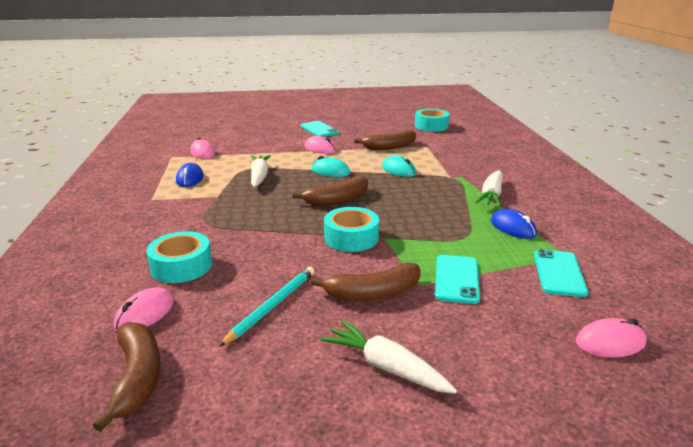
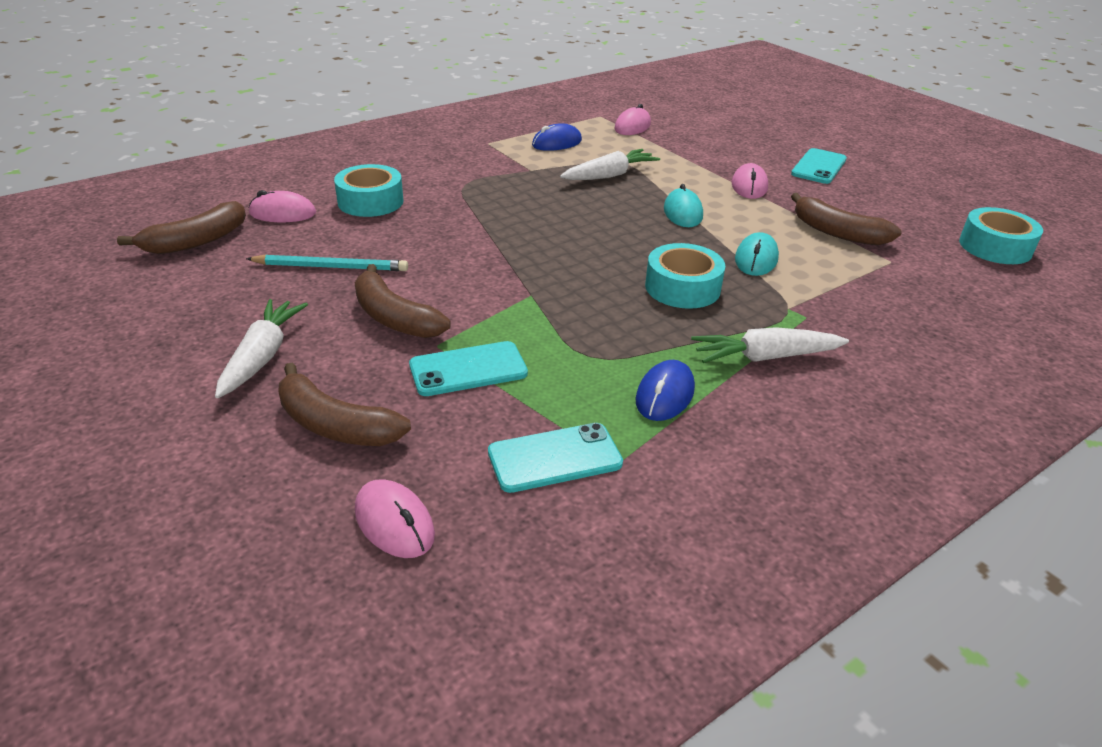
camera: 60 degrees right, 10 degrees up
brown banana [292,176,368,206] -> brown banana moved to [278,363,411,446]
turquoise tape [324,207,379,252] -> turquoise tape moved to [645,243,726,309]

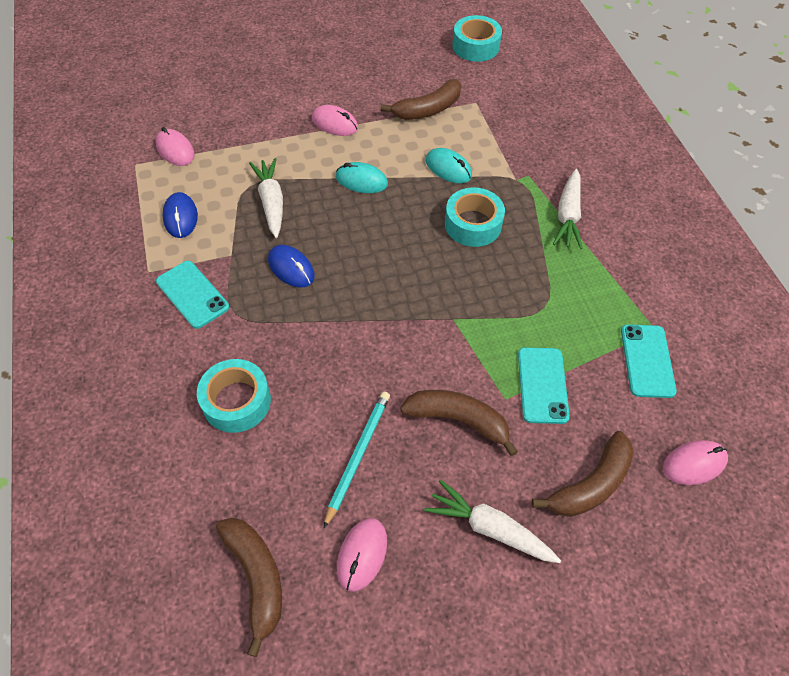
camera: 70 degrees left, 20 degrees up
pink mouse [249,190,316,222] -> pink mouse moved to [337,518,387,592]
brown banana [355,264,451,338] -> brown banana turned 135 degrees counterclockwise [400,390,518,456]
blue mouse [635,360,695,421] -> blue mouse moved to [268,245,315,288]
turquoise phone [791,148,847,184] -> turquoise phone moved to [156,261,229,329]

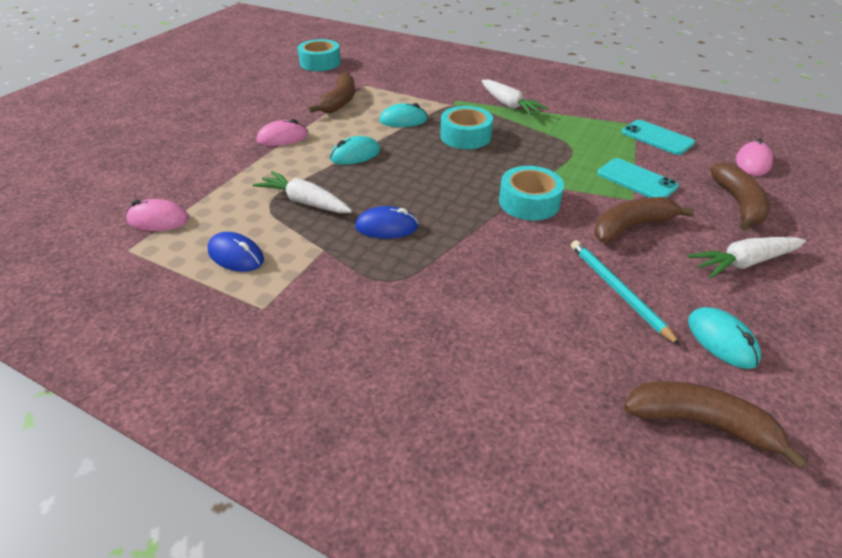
camera: 45 degrees left, 15 degrees down
turquoise phone [156,261,229,329] -> none
turquoise tape [197,359,271,433] -> turquoise tape moved to [499,166,564,221]
pink mouse [337,518,387,592] -> turquoise mouse [688,307,761,369]

